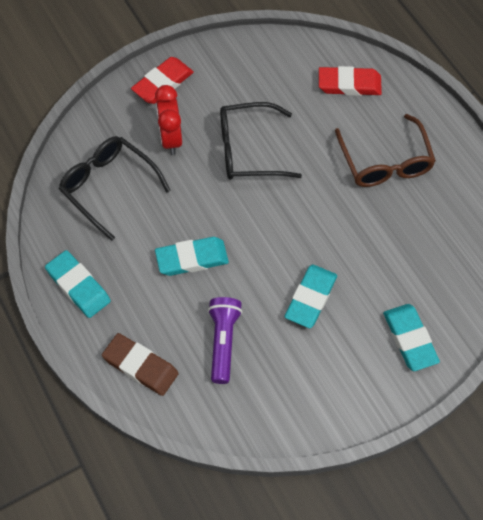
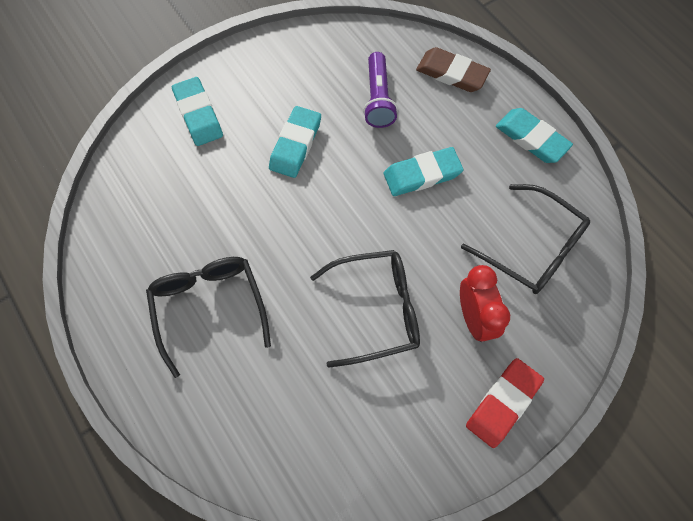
camera: 175 degrees right, 5 degrees up
red eraser [319,66,382,96] -> none
brown glasses [335,114,436,187] -> black glasses [146,257,271,378]

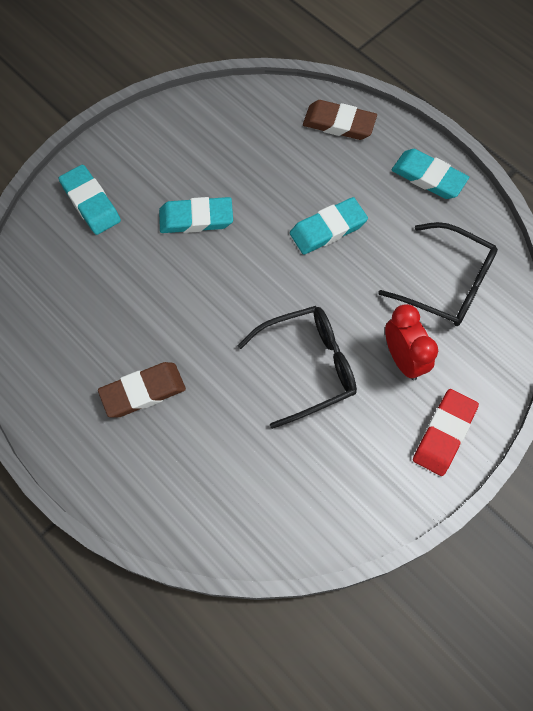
camera: 10 degrees left, 0 degrees up
black glasses [146,257,271,378] -> brown eraser [98,362,186,417]
turquoise eraser [269,106,321,178] -> turquoise eraser turned 75 degrees clockwise [159,197,233,233]
purple flashlight [363,52,398,128] -> none

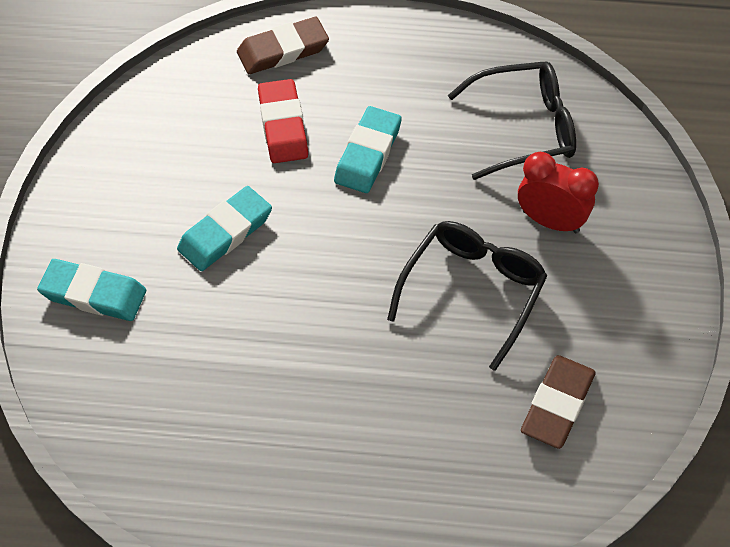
camera: 40 degrees left, 10 degrees down
brown eraser [98,362,186,417] -> brown eraser moved to [521,355,596,449]
turquoise eraser [392,149,469,199] -> none
red eraser [413,389,479,476] -> red eraser moved to [258,79,308,163]

